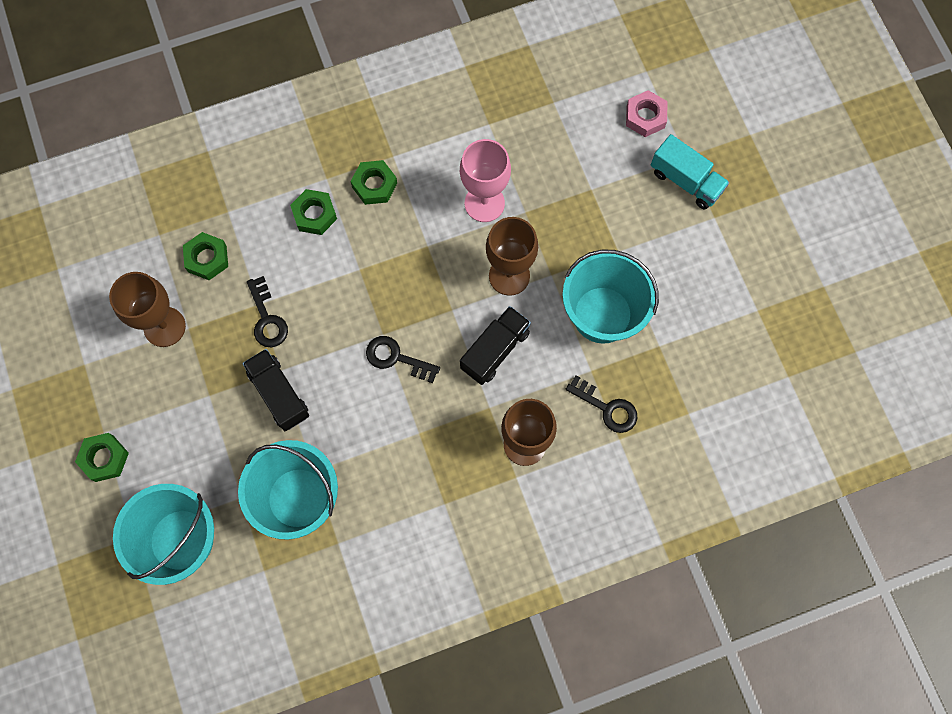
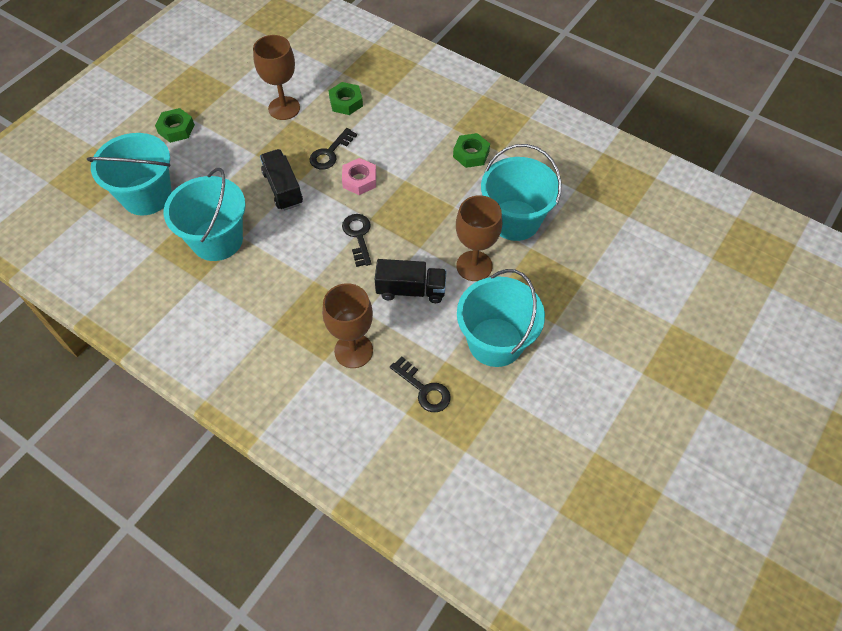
camera: 55 degrees right, 15 degrees down
black truck [243,349,309,431] -> black truck turned 45 degrees counterclockwise [260,149,303,210]
green nut [290,189,337,235] -> none
pink goblet [460,139,511,222] -> turquoise bucket [481,144,561,241]
black key [566,375,637,433] -> black key turned 45 degrees counterclockwise [390,356,451,412]
pink nut [626,90,668,137] -> pink nut moved to [342,158,376,195]
turquoise truck [651,134,729,209] -> none

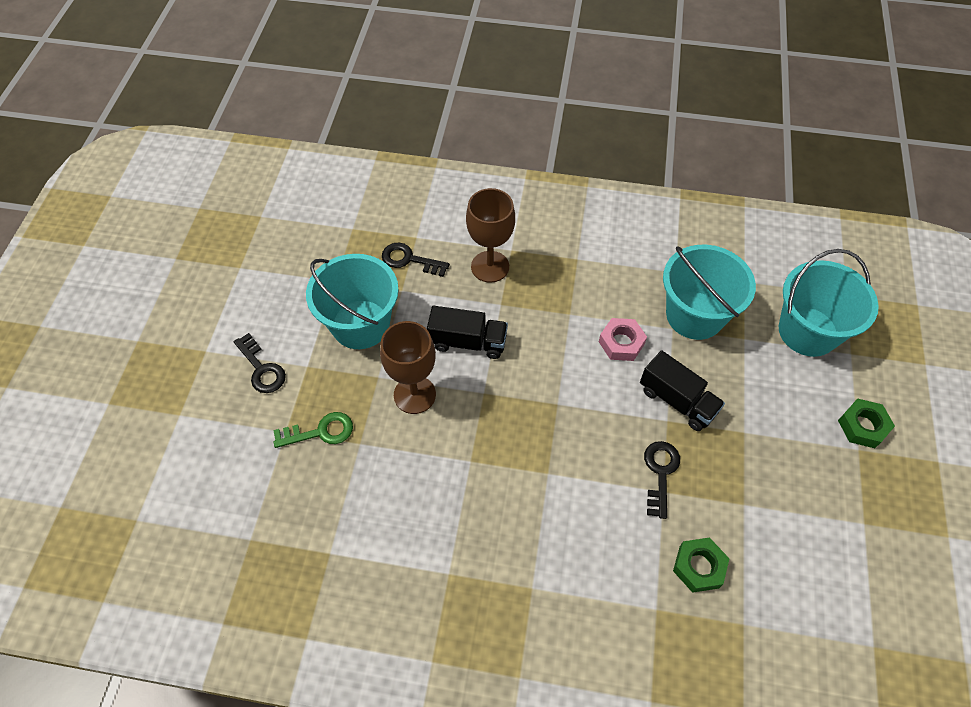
camera: 155 degrees right, 0 degrees up
brown goblet [253,35,300,120] -> none
pink nut [342,158,376,195] -> pink nut moved to [599,318,647,361]
black key [342,214,372,267] -> black key moved to [234,333,286,393]
black truck [375,259,446,303] -> black truck turned 150 degrees counterclockwise [427,306,508,359]
green nut [453,133,490,168] -> none
turquoise bucket [481,144,561,241] -> none
none -> green key [273,412,353,448]

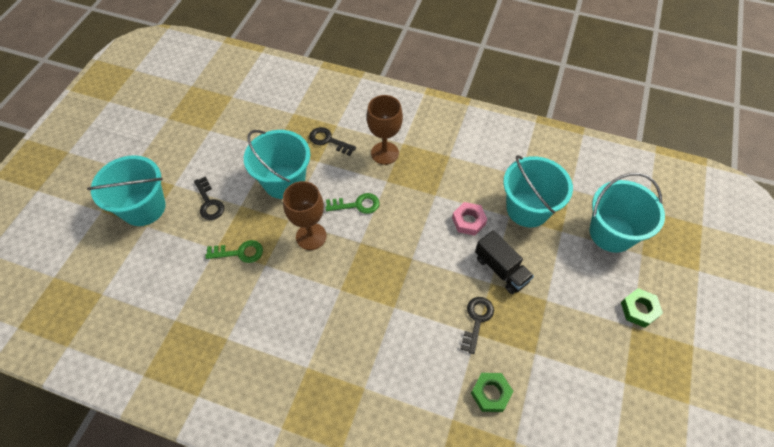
camera: 10 degrees right, 0 degrees up
black truck [427,306,508,359] -> green key [325,193,379,214]
none -> turquoise bucket [87,155,166,226]

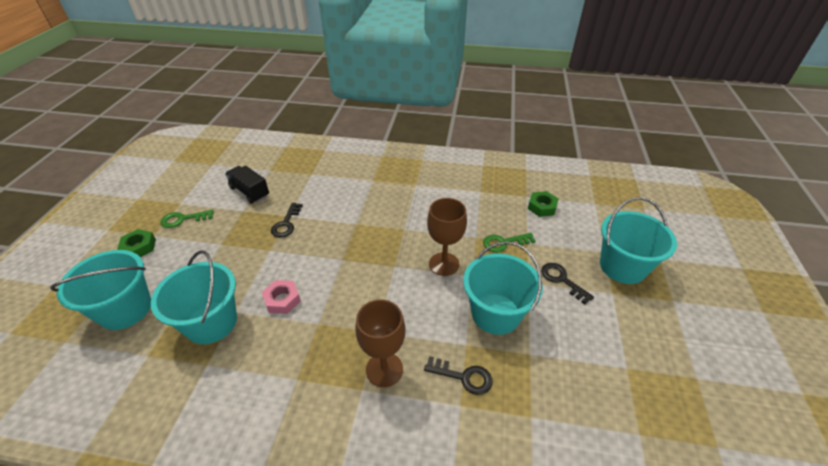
camera: 170 degrees right, 15 degrees down
green key [325,193,379,214] -> green key moved to [160,210,214,228]
green nut [471,373,513,412] -> green nut moved to [528,191,558,217]
black truck [475,230,534,294] -> black truck moved to [225,166,269,204]

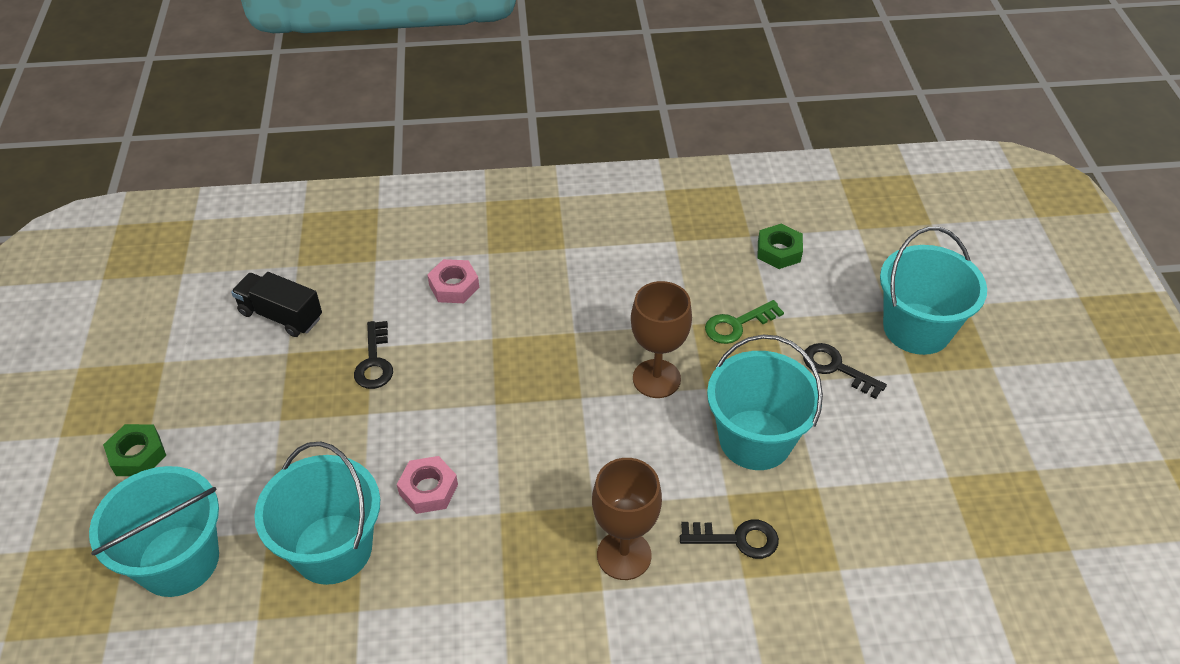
camera: 15 degrees left, 5 degrees up
green key [160,210,214,228] -> none
none -> pink nut [427,259,479,303]

